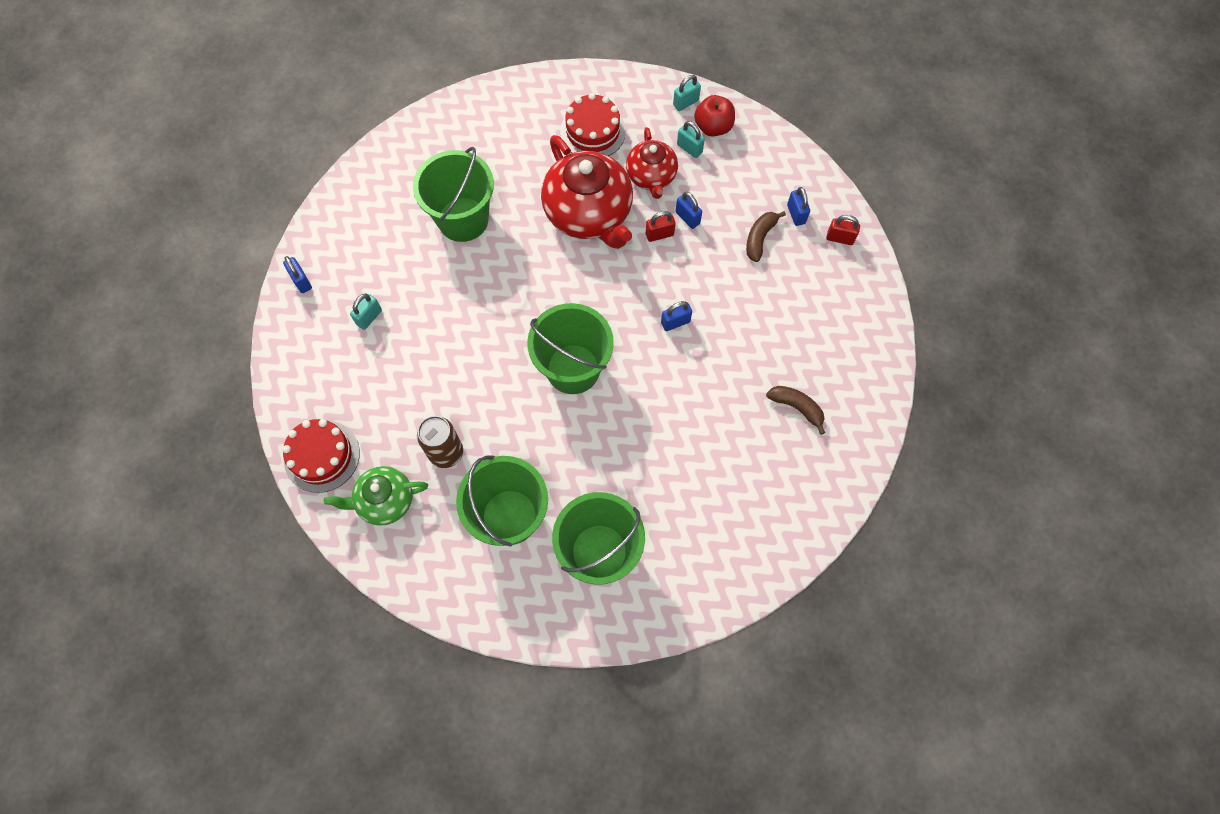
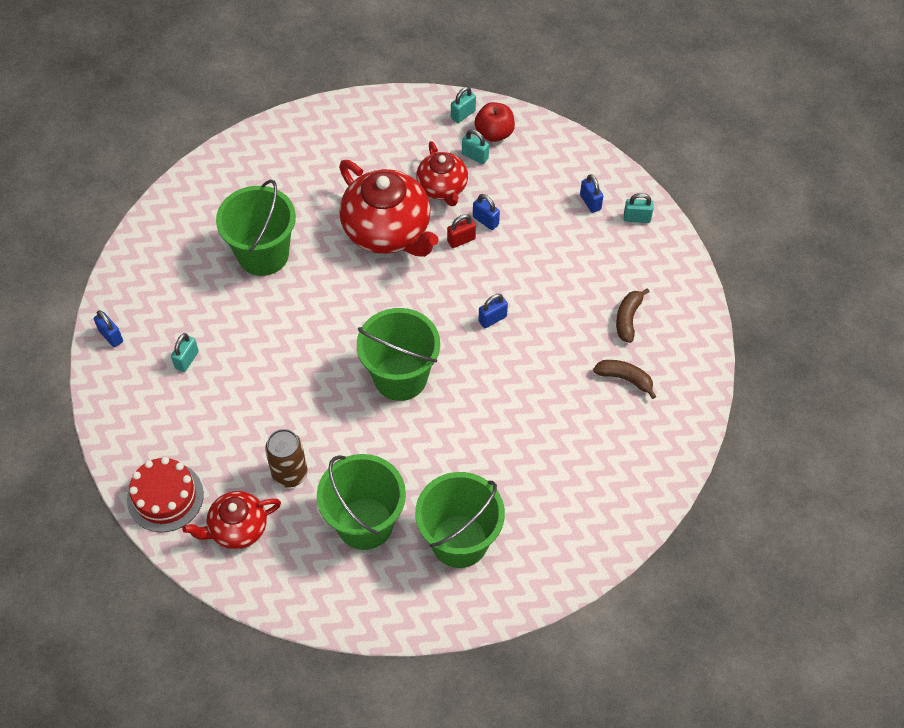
camera: 10 degrees left, 10 degrees down
green teapot [324,466,428,526] -> red teapot [182,491,281,549]
red cake [560,93,626,156] -> none
brown banana [746,211,786,262] -> brown banana moved to [616,288,650,343]
red padlock [826,215,860,245] -> turquoise padlock [624,193,654,223]

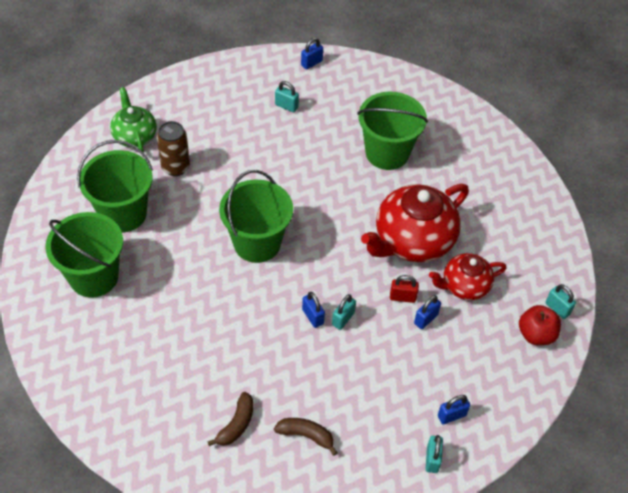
camera: 90 degrees right, 5 degrees down
red cake [127,457,204,532] -> none
red teapot [182,491,281,549] -> green teapot [110,87,157,152]
red padlock [447,214,476,248] -> red padlock turned 60 degrees counterclockwise [390,275,419,303]
turquoise padlock [462,129,489,164] -> turquoise padlock moved to [332,294,356,330]

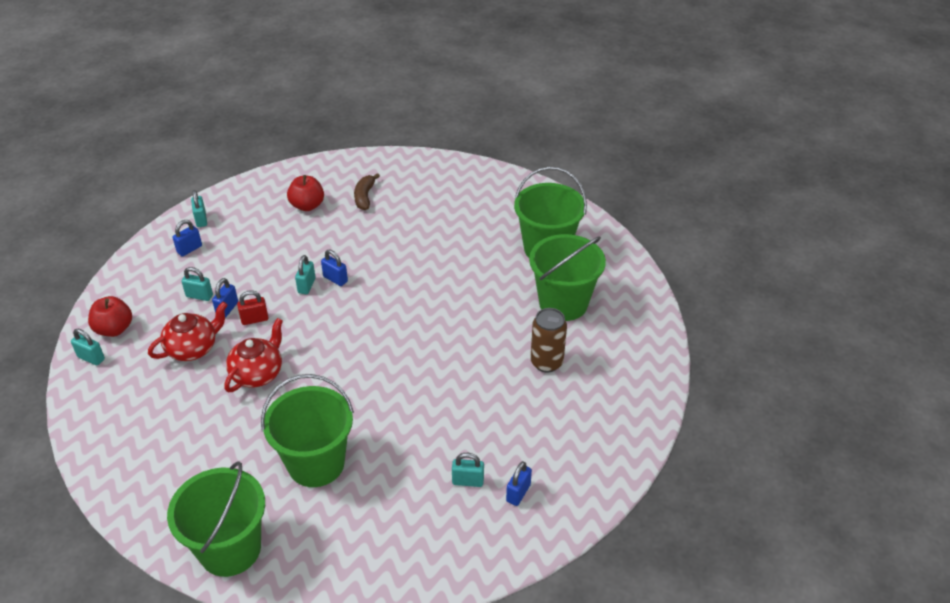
camera: 160 degrees right, 10 degrees down
green teapot [110,87,157,152] -> none
green bucket [219,170,293,263] -> green bucket moved to [167,461,265,577]
brown banana [274,418,337,456] -> red apple [287,175,324,211]
blue padlock [301,38,323,69] -> blue padlock moved to [506,461,532,506]
red teapot [361,184,469,262] -> red teapot [224,318,283,392], size x0.58
none -> turquoise padlock [181,267,213,301]

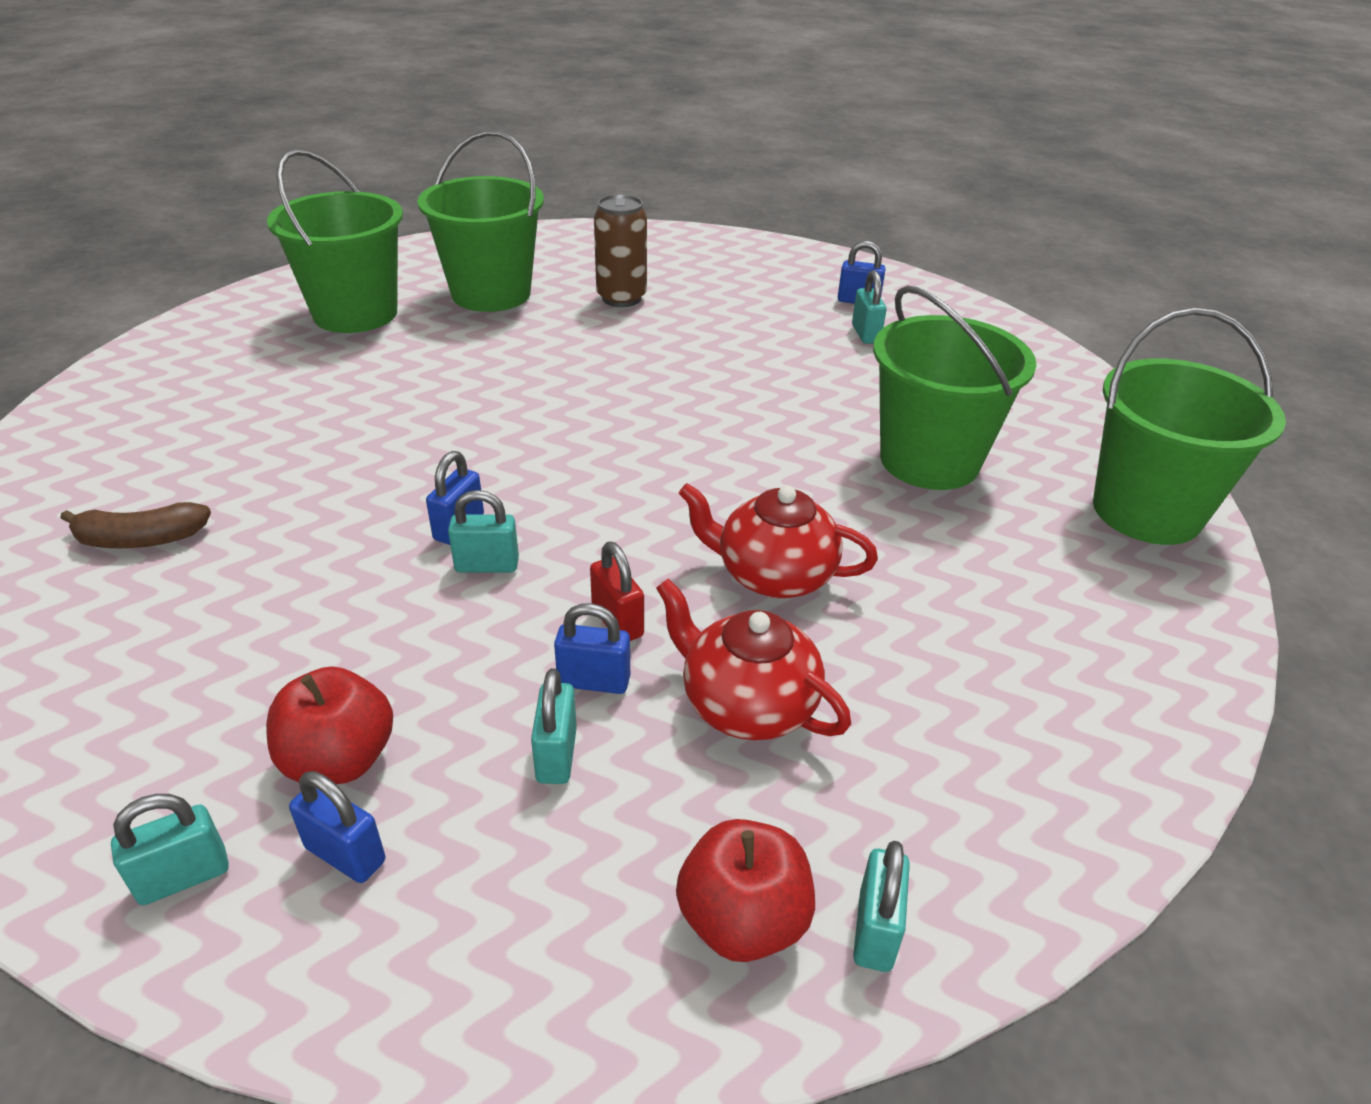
camera: 105 degrees left, 5 degrees down
red apple [287,175,324,211] -> red apple moved to [266,666,393,784]

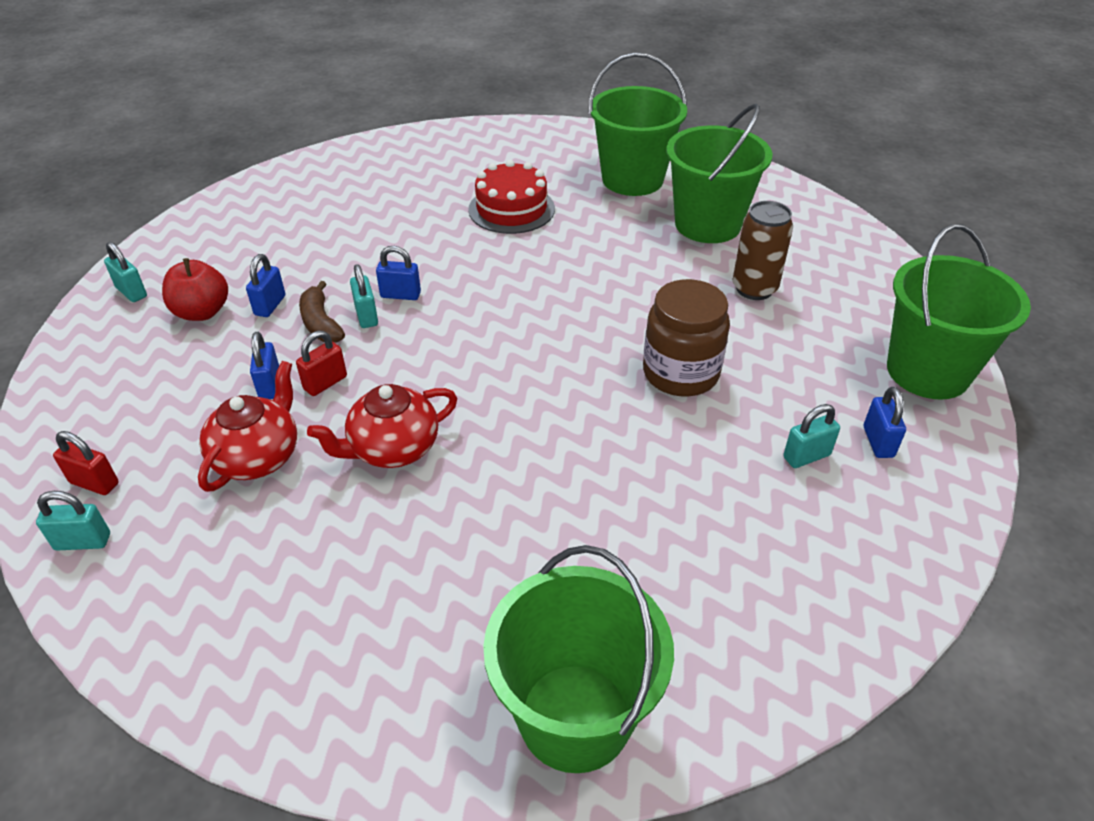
camera: 75 degrees right, 5 degrees up
brown banana [60,502,211,548] -> brown banana moved to [299,281,345,343]
blue padlock [289,771,385,883] -> blue padlock moved to [246,254,285,317]
turquoise padlock [531,668,577,784] -> none
red apple [676,819,815,962] -> red padlock [53,431,119,495]
red teapot [679,483,878,598] -> red teapot turned 120 degrees counterclockwise [307,384,457,468]
green bucket [873,285,1037,490] -> green bucket moved to [887,224,1031,400]
none -> red cake [468,160,555,234]
none -> brown jar [643,279,730,397]

